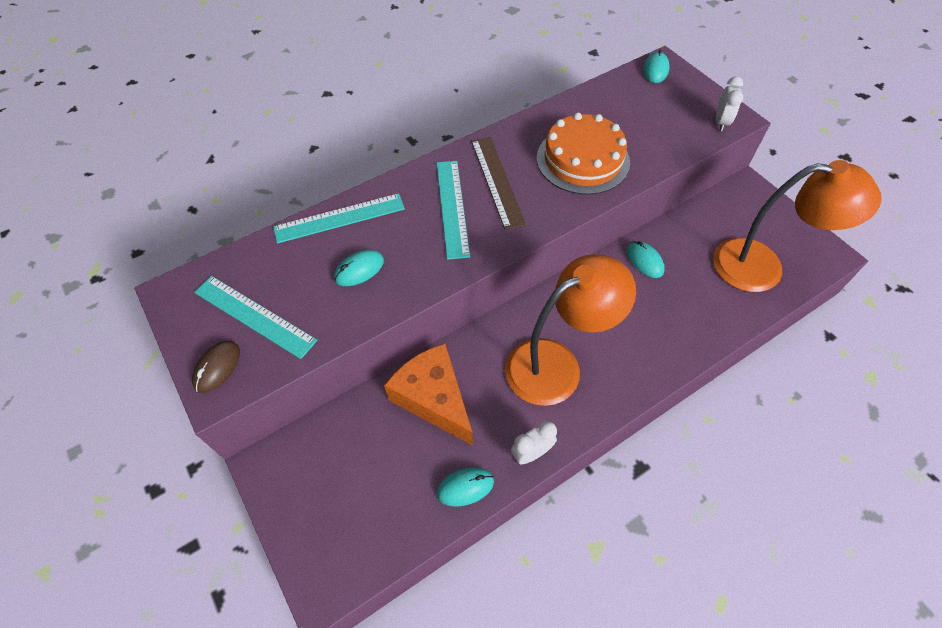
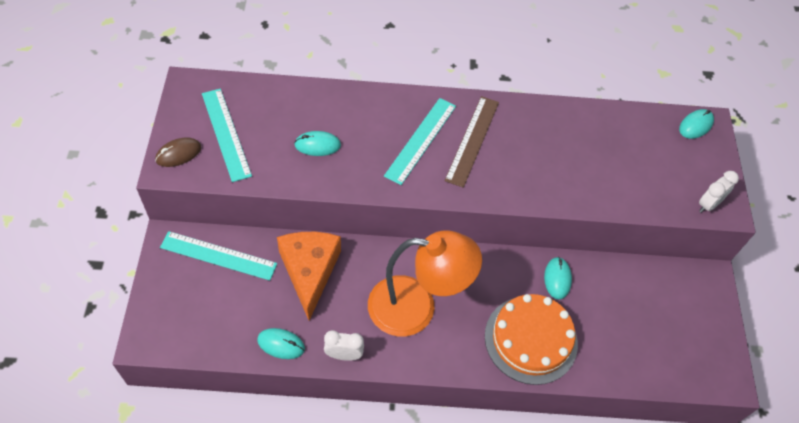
camera: 30 degrees right, 0 degrees up
turquoise ruler [273,193,405,244] -> turquoise ruler moved to [160,231,277,281]
orange cake [537,112,630,195] -> orange cake moved to [485,294,578,385]
orange lamp [713,160,882,292] -> none

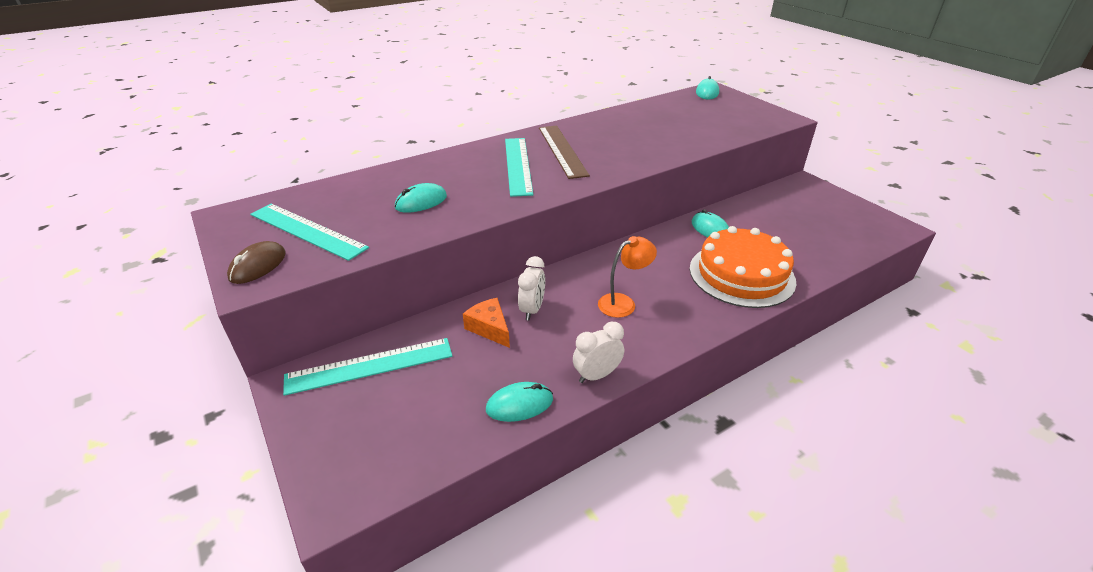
camera: 30 degrees left, 20 degrees down
orange cheese [277,232,341,320] -> orange cheese [463,298,510,348], size x0.51
orange lamp [368,231,482,336] -> orange lamp [598,236,657,318], size x0.47
white clock [699,171,739,213] -> white clock moved to [518,256,545,320]

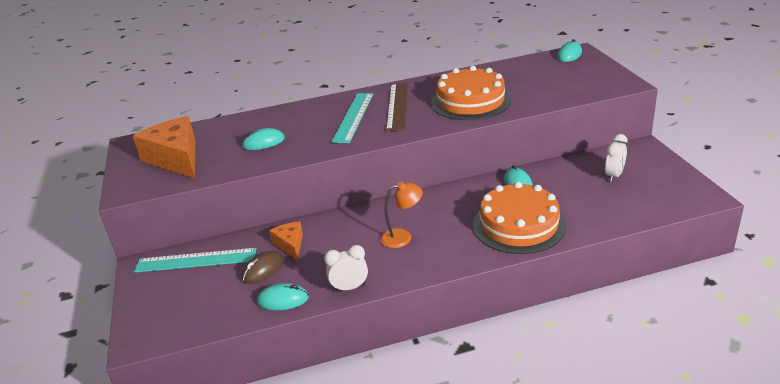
camera: 20 degrees right, 5 degrees down
brown mouse [227,241,286,284] -> brown mouse moved to [242,251,284,284]
turquoise ruler [250,204,369,261] -> orange cheese [133,116,196,178]
white clock [518,256,545,320] -> white clock moved to [605,134,628,182]
none -> orange cake [431,66,511,120]

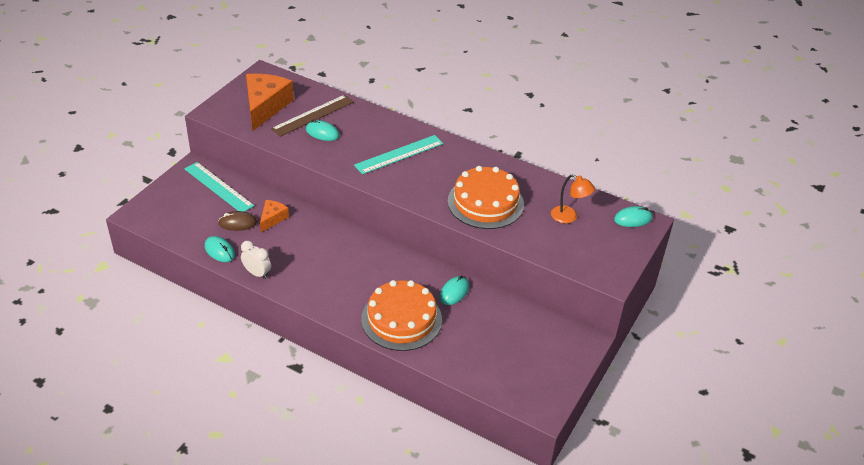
camera: 40 degrees right, 10 degrees up
orange lamp [381,182,423,248] -> orange lamp moved to [551,174,595,224]
brown ruler [386,83,408,131] -> brown ruler moved to [271,95,354,137]
white clock [605,134,628,182] -> none

